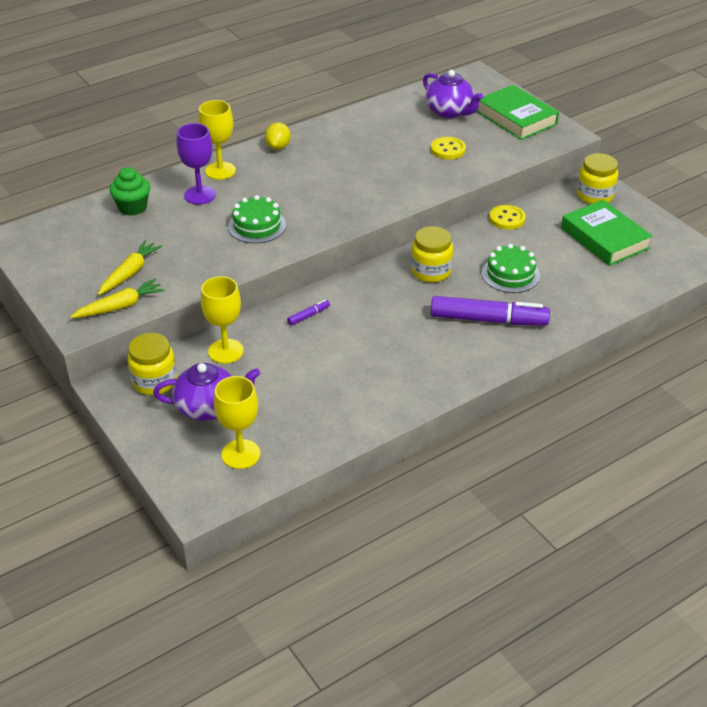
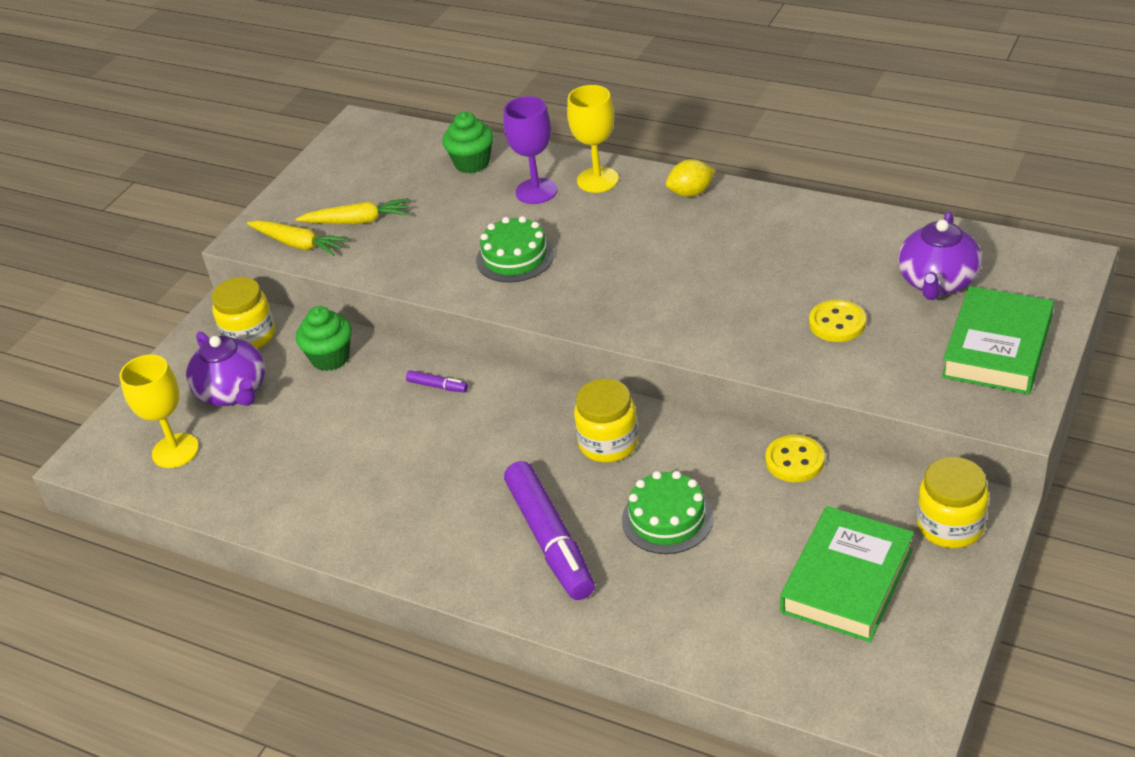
camera: 65 degrees right, 0 degrees up
yellow goblet [201,276,244,364] -> green cupcake [296,306,352,371]

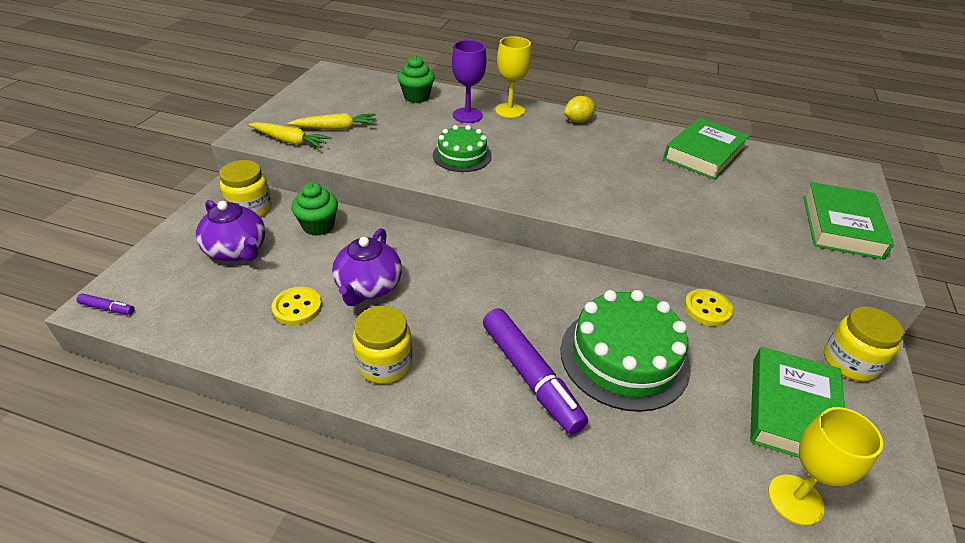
camera: 15 degrees left, 0 degrees up
yellow goblet [119,355,199,468] -> yellow goblet moved to [768,407,883,526]
purple marker [406,370,468,392] -> purple marker moved to [76,293,135,315]
yellow jar [574,379,638,462] -> yellow jar moved to [352,306,413,384]
green cake [622,471,714,554] -> green cake [560,290,691,412], size x1.68
yellow button [809,300,866,342] -> yellow button moved to [272,287,322,325]
purple teapot [898,211,982,300] -> purple teapot moved to [332,228,402,306]
none -> green book [663,117,750,180]

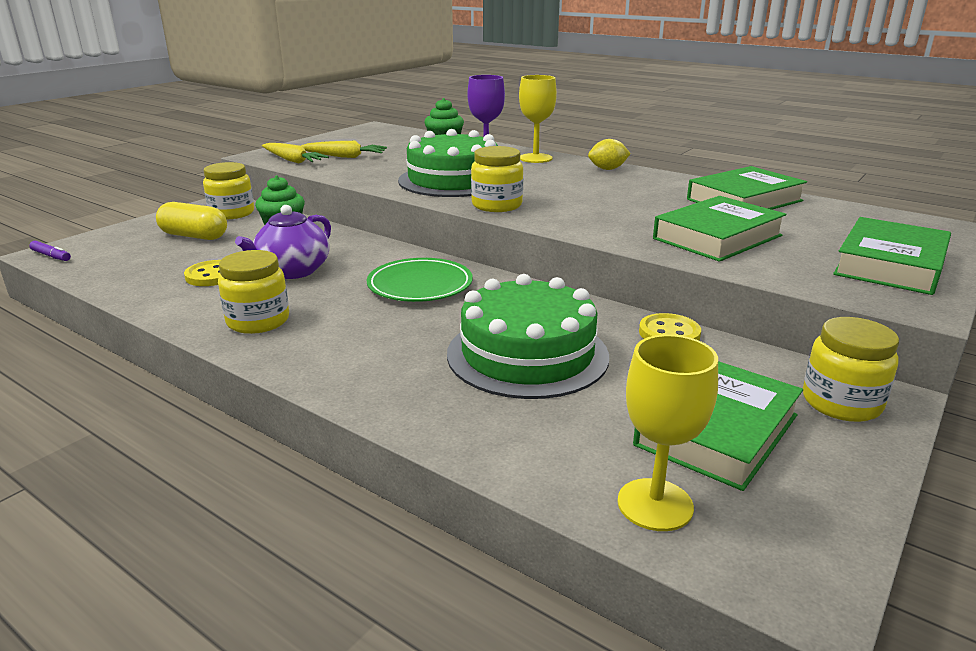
camera: 20 degrees right, 15 degrees down
purple teapot [196,200,266,261] -> yellow capsule [156,202,227,240]
green cake [433,125,492,172] -> green cake [398,129,498,197], size x1.68
purple marker [483,308,588,435] -> none
none -> green plate [367,258,473,302]
none -> yellow jar [471,146,523,212]
none -> green book [653,196,786,262]

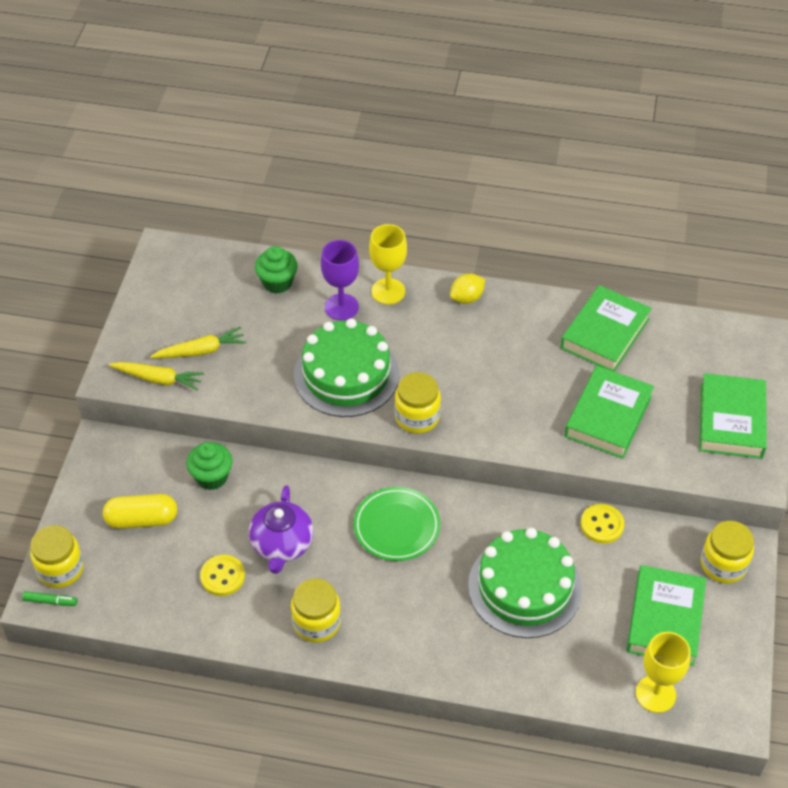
camera: 25 degrees left, 25 degrees up
purple marker [29,241,71,261] -> green marker [22,591,77,606]
yellow jar [203,162,254,219] -> yellow jar moved to [30,525,84,588]

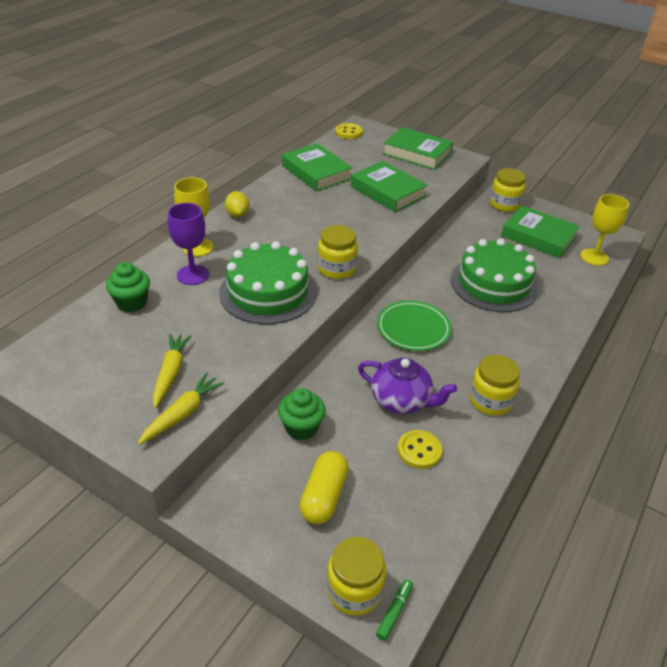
camera: 70 degrees left, 10 degrees down
yellow button [581,504,624,544] -> yellow button moved to [335,123,363,139]

